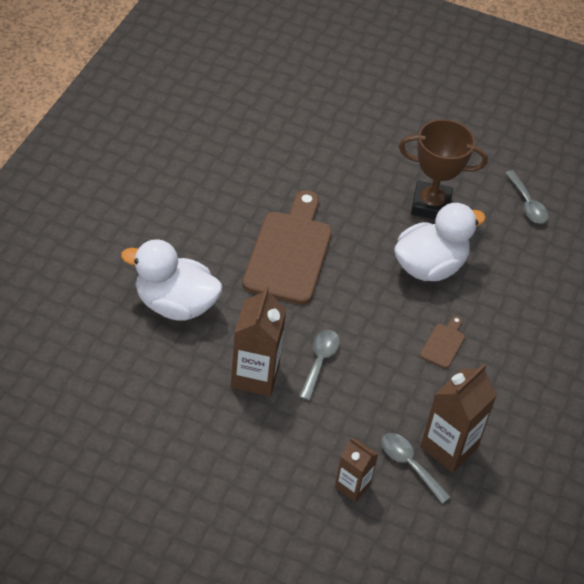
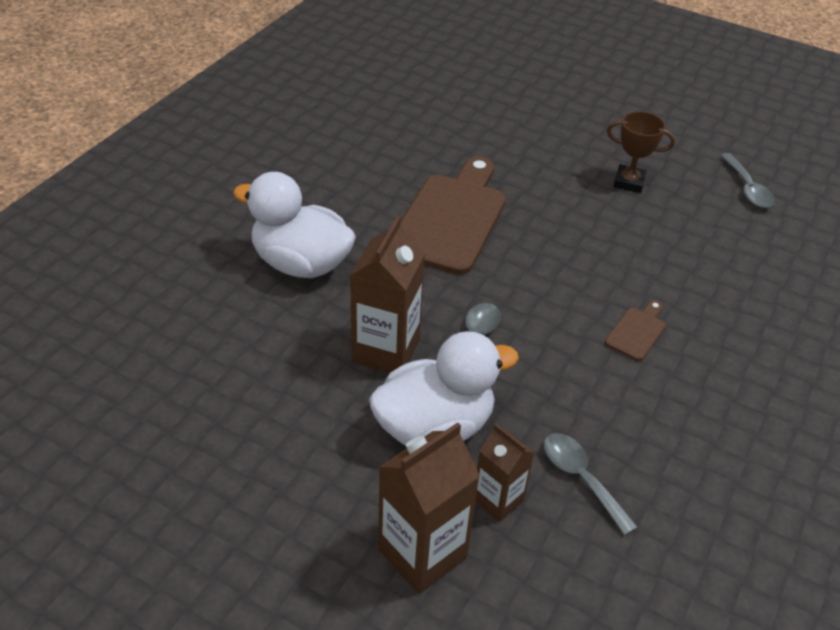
camera: 10 degrees right, 5 degrees down
white duck [394,203,486,281] -> white duck moved to [369,331,519,445]
brown trophy [399,119,488,219] -> brown trophy [607,111,675,193], size x0.63
brown carton [420,364,497,473] -> brown carton moved to [378,423,480,594]

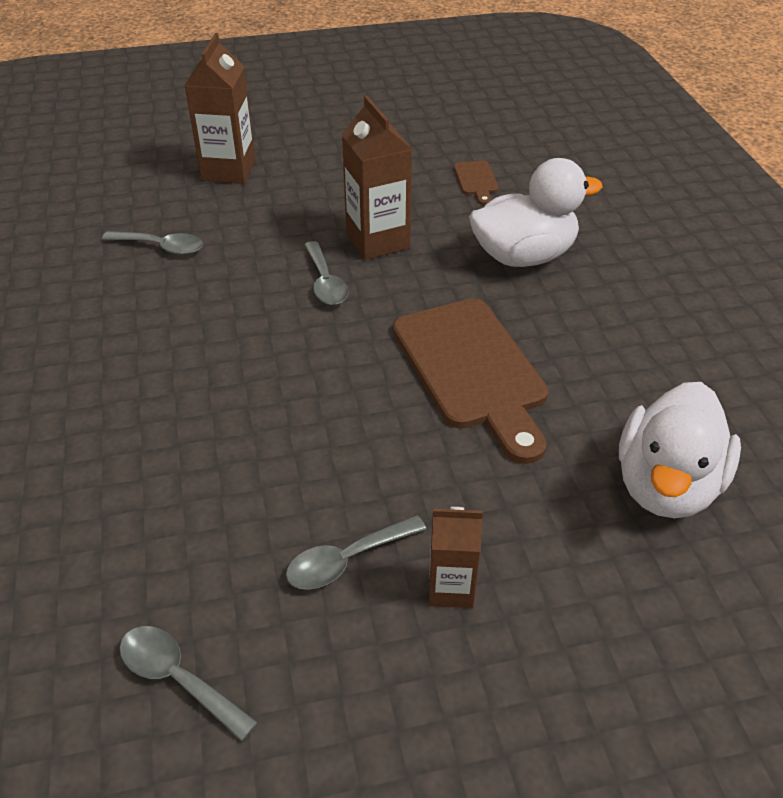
camera: 140 degrees right, 0 degrees up
white duck [369,331,519,445] -> white duck moved to [619,382,741,518]
brown carton [475,423,534,522] -> brown carton moved to [429,507,483,608]
brown cutting board [605,300,666,361] -> brown cutting board moved to [454,161,499,205]
brown trophy [607,111,675,193] -> grey spoon [286,515,426,590]

